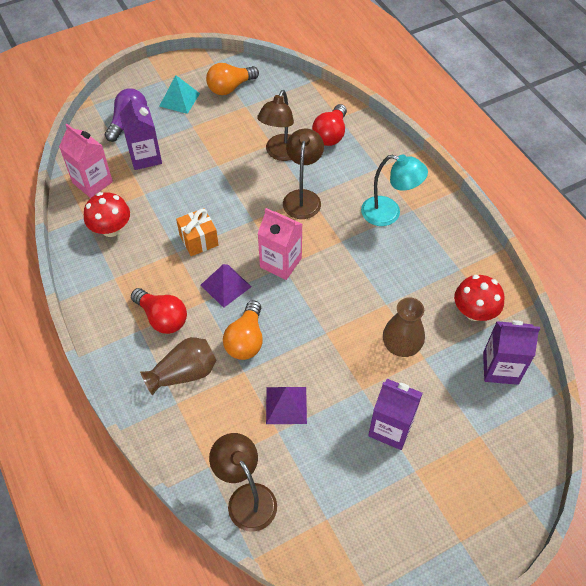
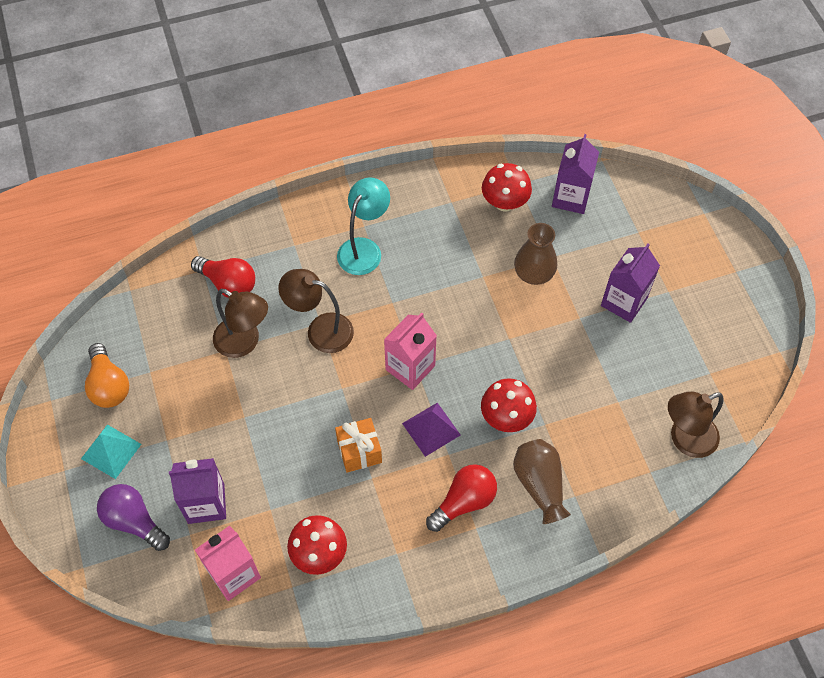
camera: 80 degrees left, 5 degrees up
orange light bulb [223,300,263,360] -> red mushroom [481,378,537,432]
purple pyramid [266,387,307,424] -> none

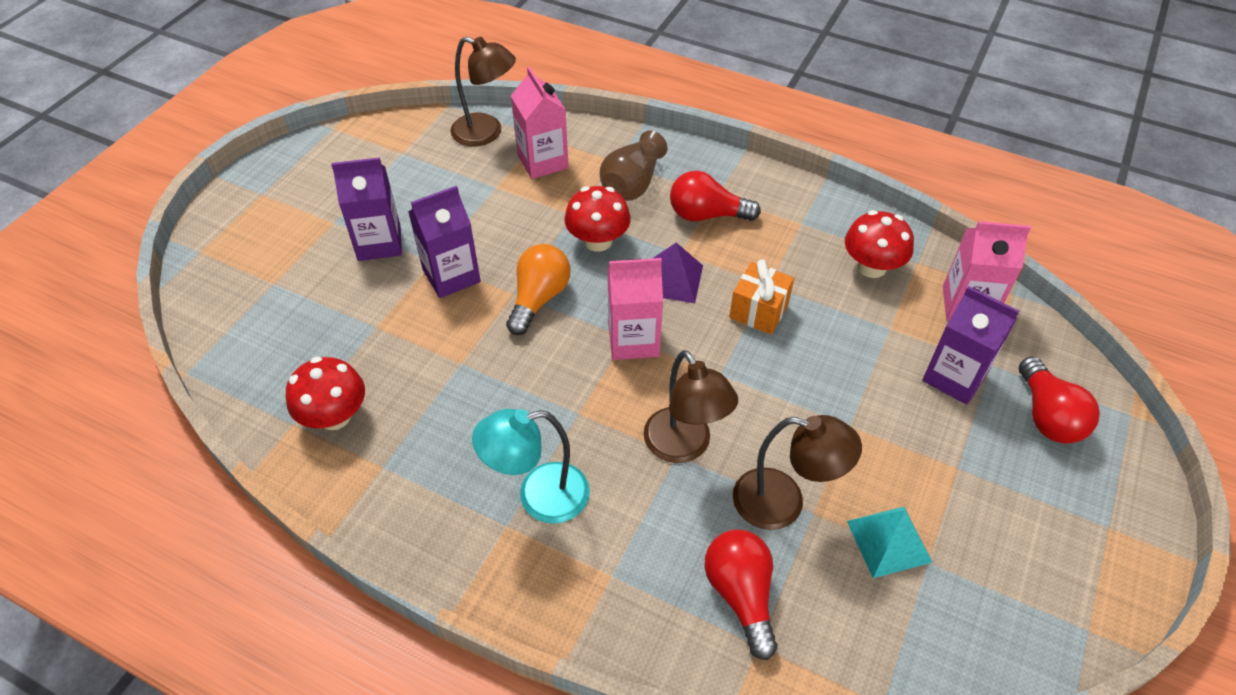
camera: 135 degrees left, 10 degrees down
turquoise pyramid [81,425,141,479] -> turquoise pyramid moved to [847,507,933,578]
orange light bulb [85,343,129,408] -> orange light bulb moved to [506,244,571,335]
purple light bulb [97,484,170,551] -> red light bulb [1019,356,1100,444]
brown lamp [213,289,268,358] -> brown lamp turned 120 degrees clockwise [733,415,862,530]
brown vase [514,223,557,285] -> none
purple carton [552,134,599,214] -> purple carton moved to [408,185,481,298]
none -> pink carton [511,67,569,179]

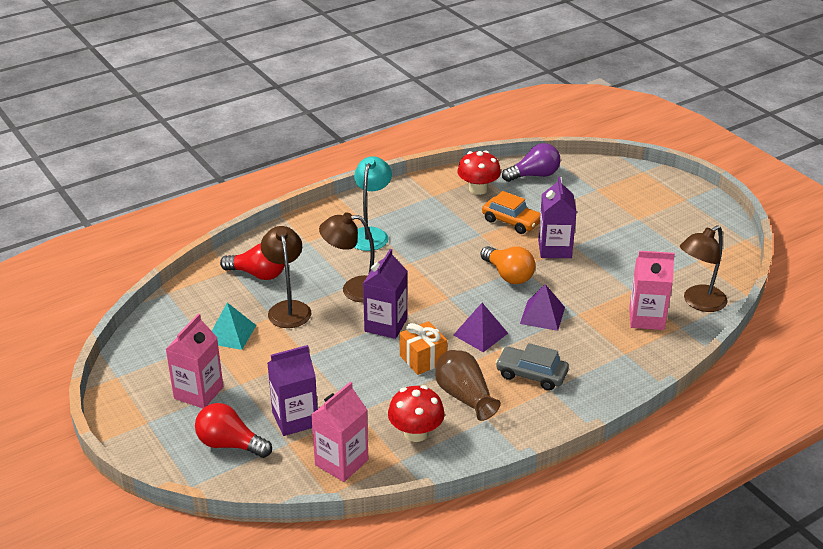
camera: 120 degrees right, 15 degrees down
purple carton [331,157,402,261] -> purple carton moved to [363,249,407,339]
red mushroom [565,186,631,252] -> purple pyramid [520,284,565,331]
brown vase [600,131,667,201] -> brown vase moved to [435,350,501,421]
pink carton [608,258,663,360] -> pink carton moved to [165,313,223,409]
red light bulb [670,171,761,221] -> grey car [495,343,569,391]
brown lamp [733,415,862,530] -> brown lamp turned 120 degrees clockwise [261,226,311,328]
none -> orange car [482,191,540,234]
none -> purple light bulb [502,143,561,182]

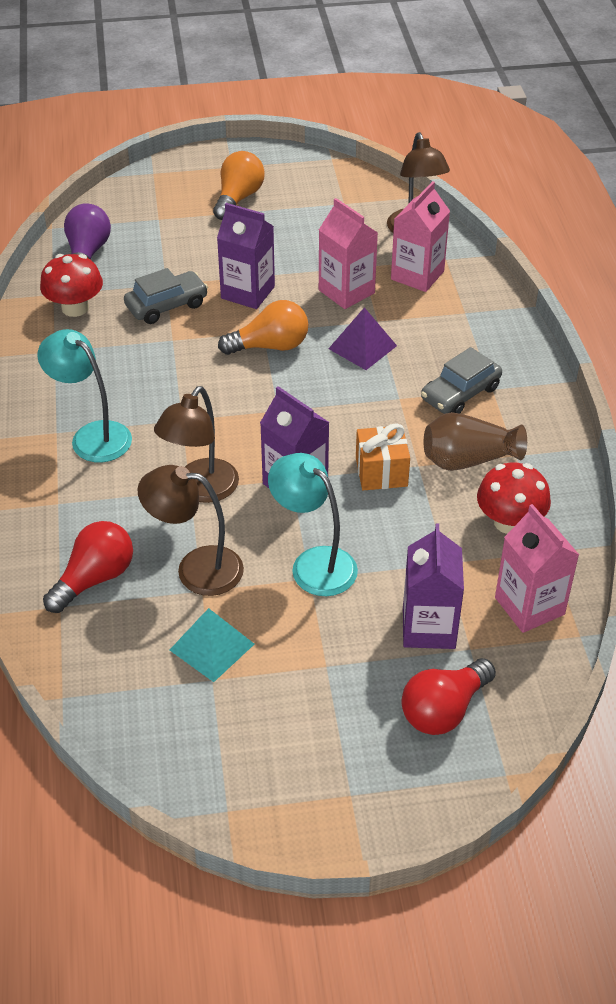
camera: 65 degrees left, 10 degrees up
pink carton [165,313,223,409] -> pink carton moved to [319,198,378,309]
purple pyramid [453,303,508,352] -> none
orange car [482,191,540,234] -> grey car [124,268,208,324]
none -> orange light bulb [213,151,265,220]
none -> turquoise lamp [268,453,358,596]

